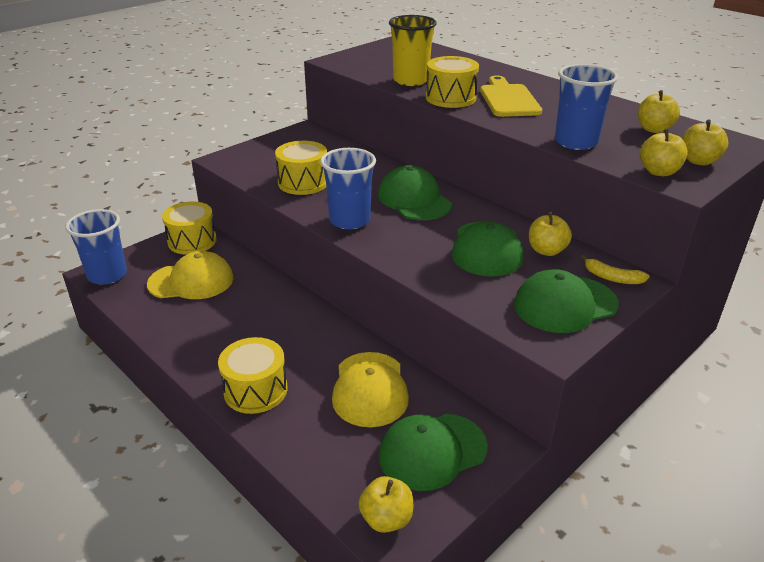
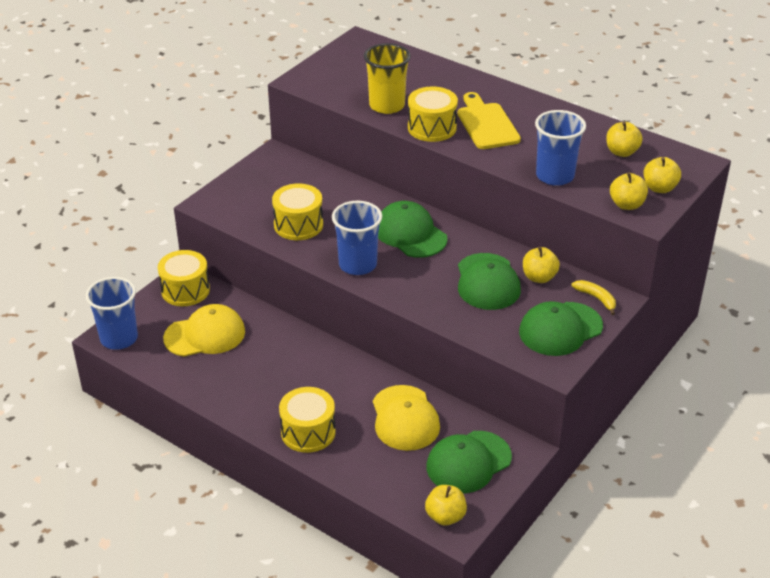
camera: 10 degrees left, 5 degrees up
yellow banana [581,255,650,284] -> yellow banana turned 150 degrees counterclockwise [571,280,616,315]

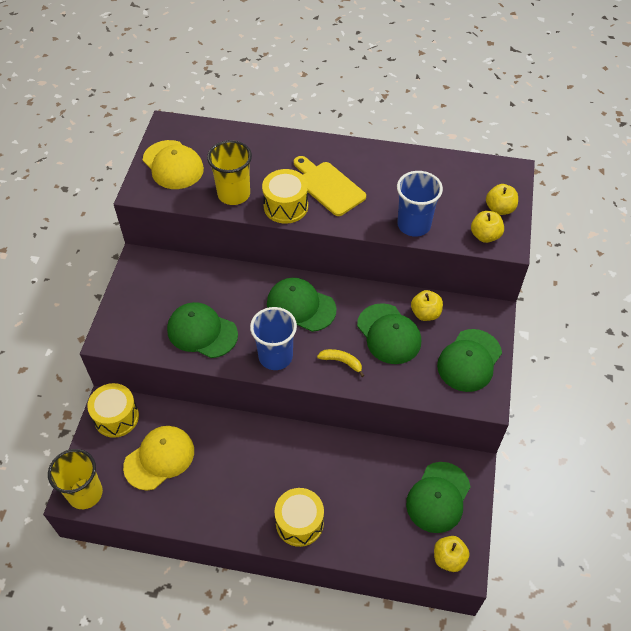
camera: 25 degrees left, 15 degrees up
blue cup [86,277,138,350] -> yellow cup [48,449,103,509]
yellow drum [272,183,323,240] -> green cap [167,302,238,358]
yellow cap [373,385,440,451] -> yellow cap moved to [143,140,204,189]
yellow banana [571,280,616,315] -> yellow banana moved to [317,349,365,377]
yellow apple [606,121,643,157] -> none

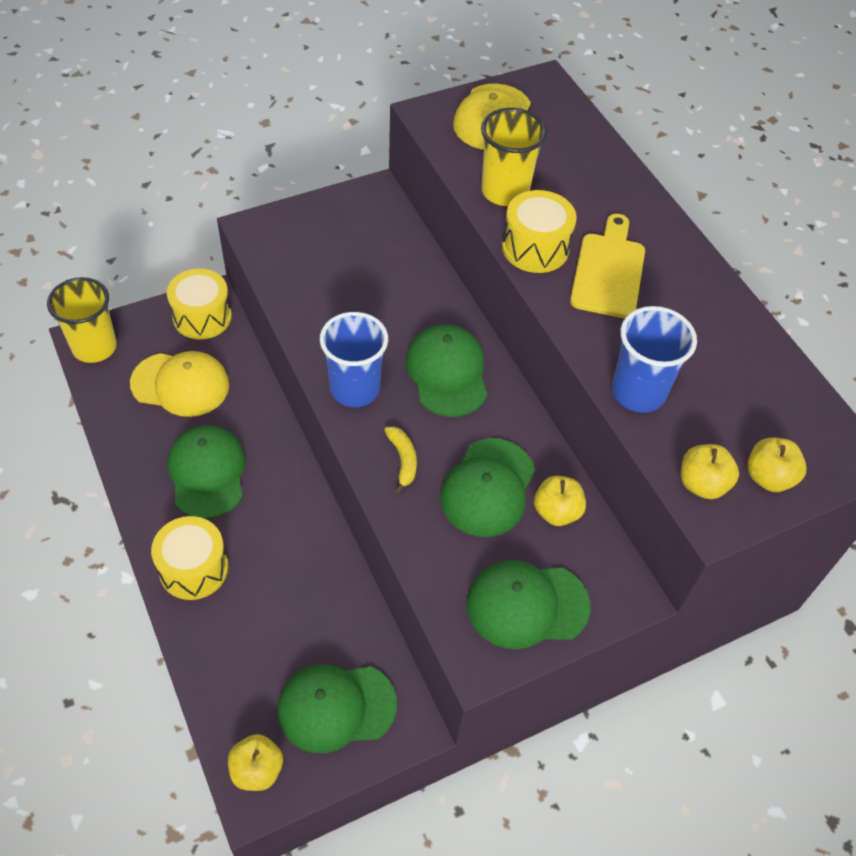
camera: 50 degrees right, 0 degrees up
green cap [167,302,238,358] -> green cap moved to [168,425,246,519]

